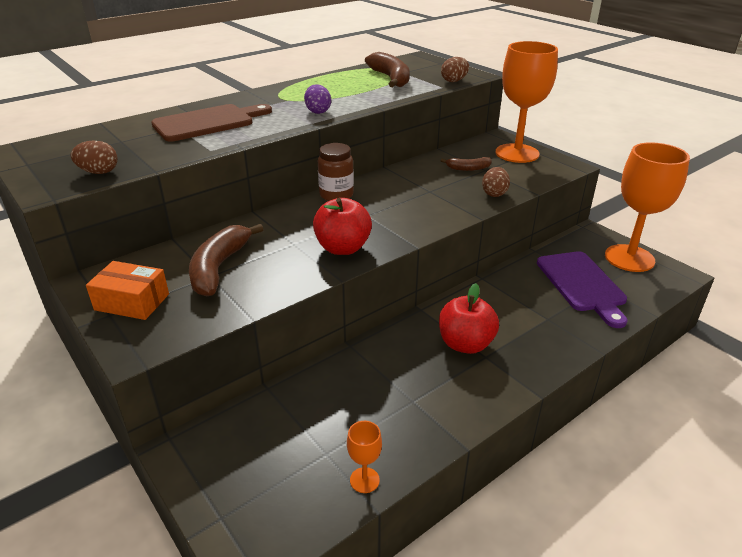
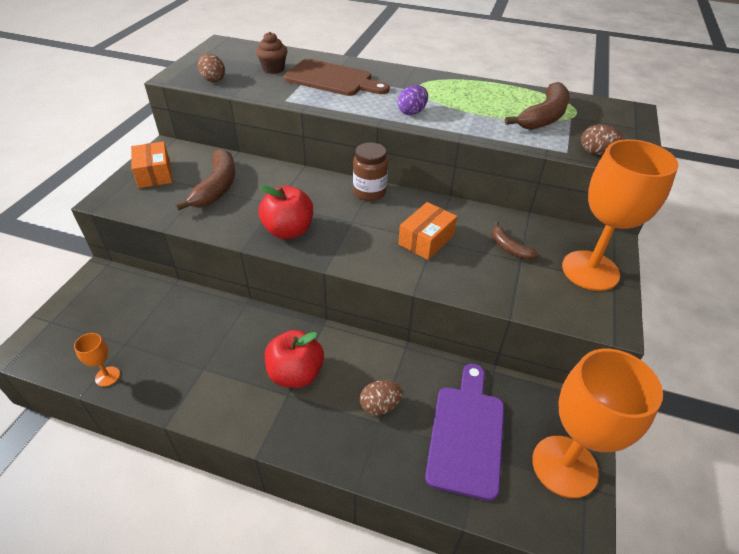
camera: 55 degrees right, 10 degrees up
brown banana [189,224,264,296] -> brown banana turned 120 degrees clockwise [175,148,235,211]
brown egg [482,167,510,197] -> brown egg moved to [360,380,403,415]
purple cutting board [537,251,627,328] -> purple cutting board turned 150 degrees clockwise [425,364,504,501]
none -> brown cupcake [256,32,287,74]
none -> orange box [398,202,457,260]

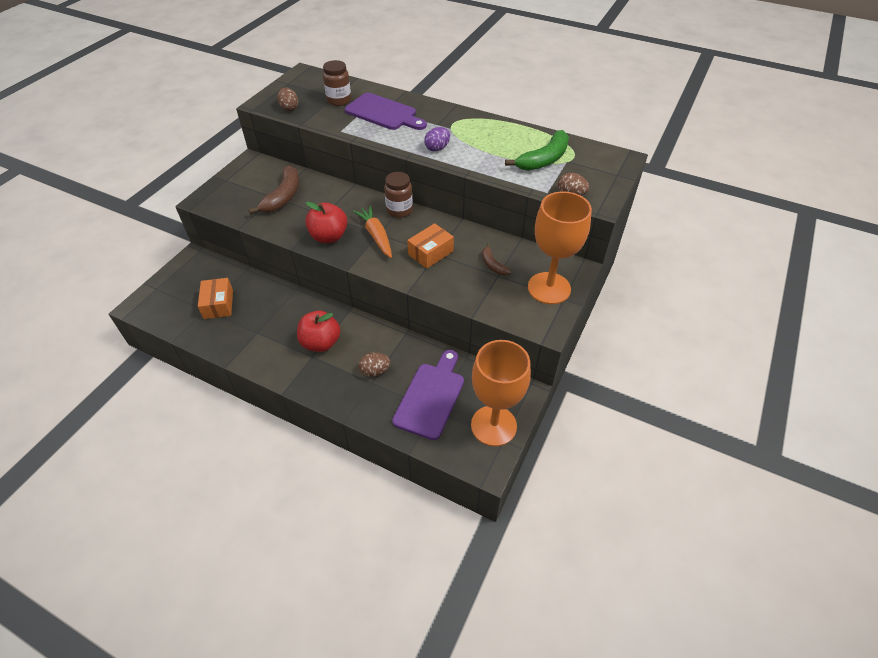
camera: 10 degrees right, 5 degrees up
orange goblet [74,333,120,387] -> none
orange box [131,141,172,188] -> orange box moved to [198,278,233,319]
brown cupcake [256,32,287,74] -> brown jar [323,60,351,106]
brown cutting board [284,59,390,96] -> purple cutting board [345,93,427,130]
brown banana [505,82,570,130] -> green banana [505,130,569,171]
none -> orange carrot [353,205,392,258]

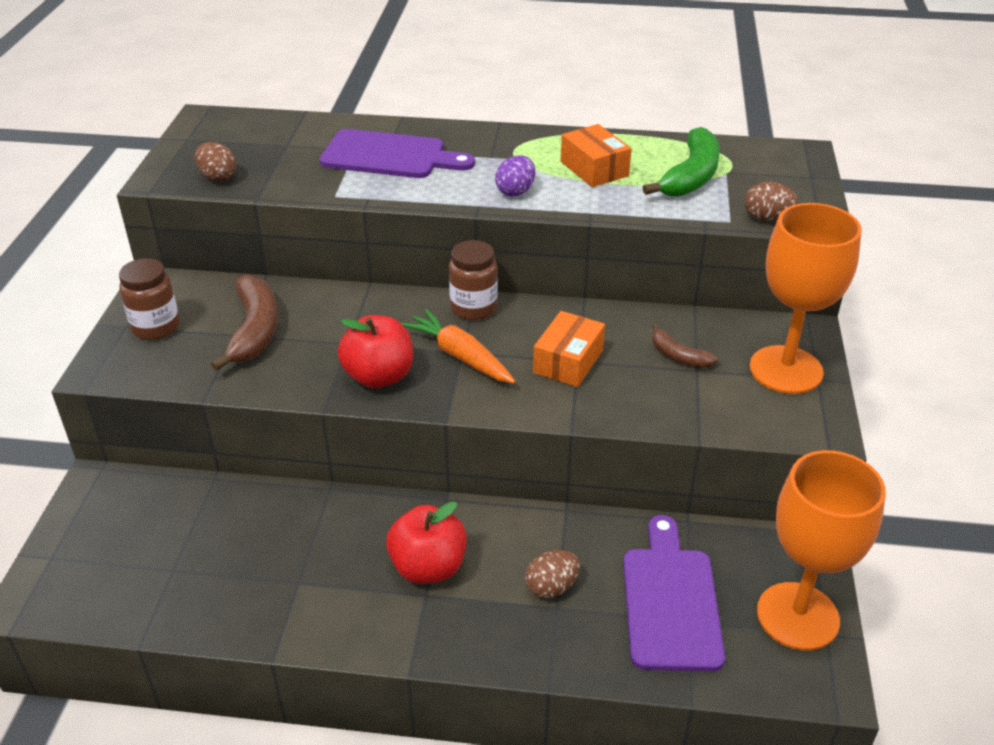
camera: 20 degrees left, 10 degrees down
orange box [198,278,233,319] -> orange box moved to [561,124,632,187]
brown jar [323,60,351,106] -> brown jar moved to [119,258,180,340]

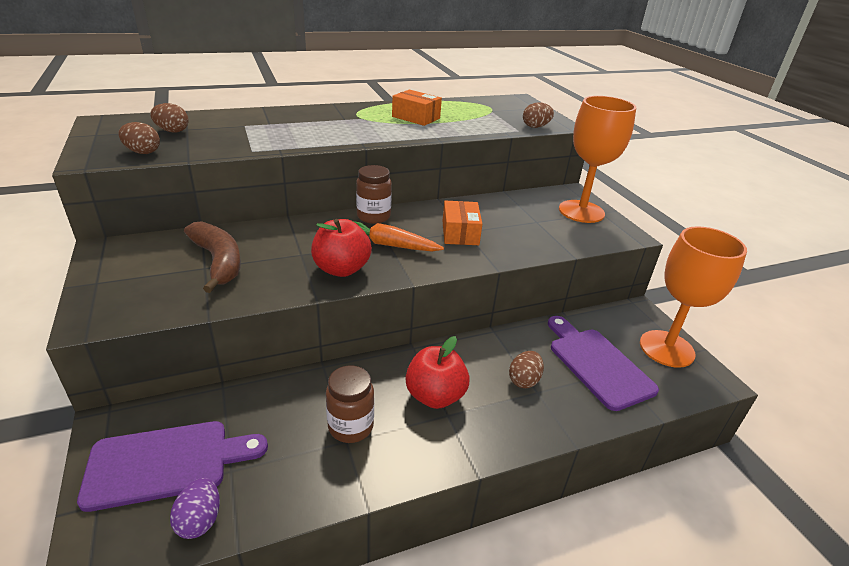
camera: 30 degrees left, 5 degrees down
brown jar [119,258,180,340] -> brown jar moved to [326,366,374,443]
purple cutting board [320,129,475,178] -> purple cutting board moved to [77,421,268,512]
purple egg [495,155,535,197] -> purple egg moved to [170,478,220,539]
green banana [643,127,720,197] -> none
brown banana [652,324,718,368] -> none
none -> brown egg [150,103,188,133]

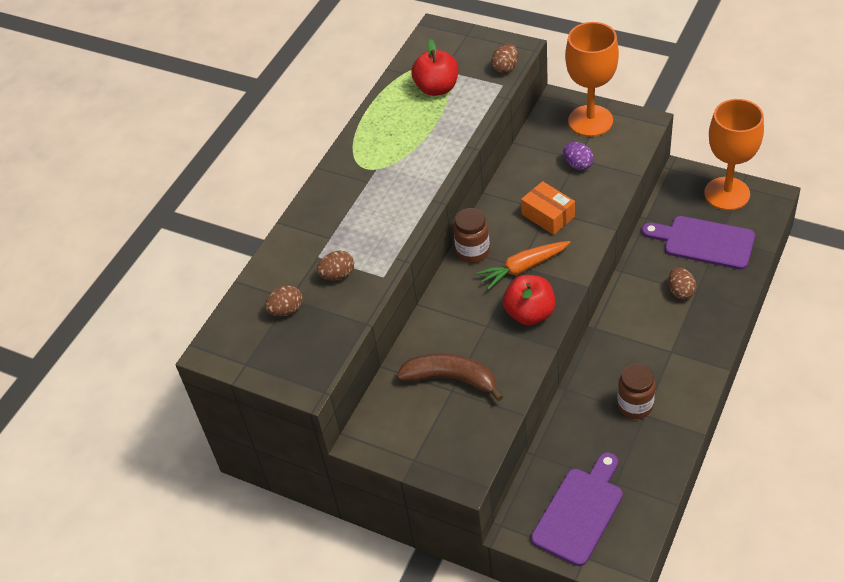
camera: 35 degrees left, 15 degrees up
brown egg [118,122,160,154] -> brown egg moved to [317,251,354,280]
purple egg [170,478,220,539] -> purple egg moved to [563,142,594,170]
orange box [392,89,442,126] -> none
red apple [405,336,470,409] -> red apple moved to [411,39,458,96]

